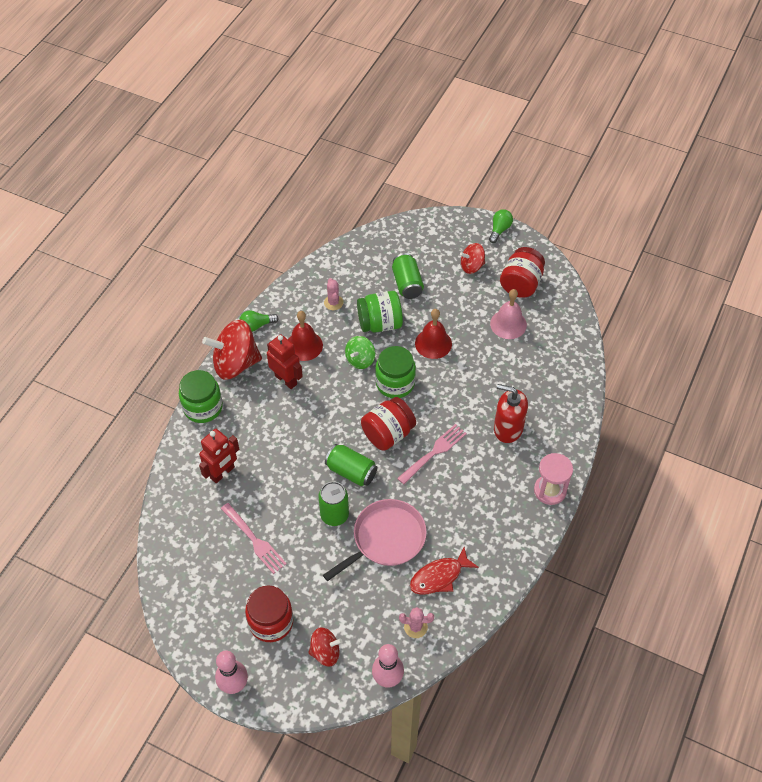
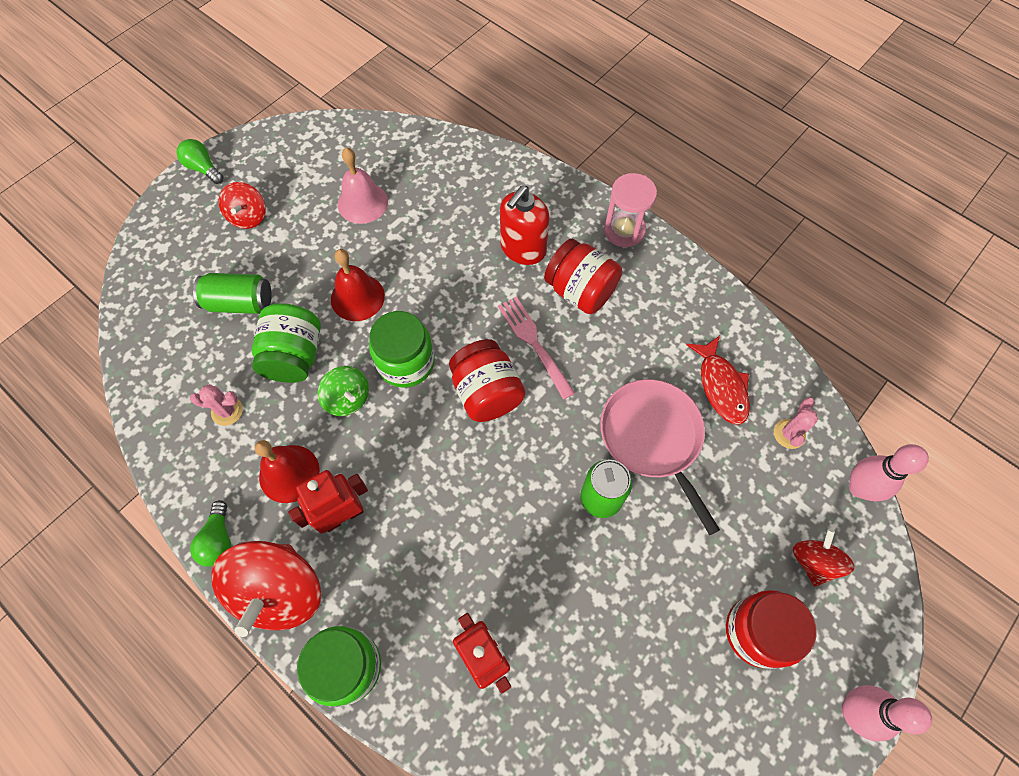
camera: 75 degrees left, 10 degrees up
pink fork [221,503,287,574] -> none
green can [325,444,377,486] -> none
red jar [500,247,545,298] -> red jar moved to [544,239,622,314]

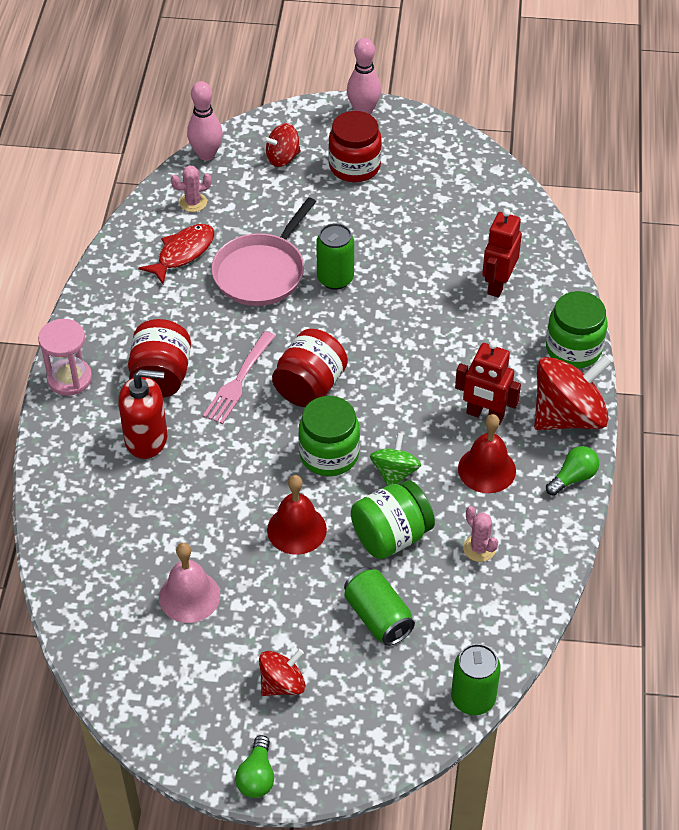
camera: 125 degrees left, 15 degrees down
none -> green can [451,644,501,715]

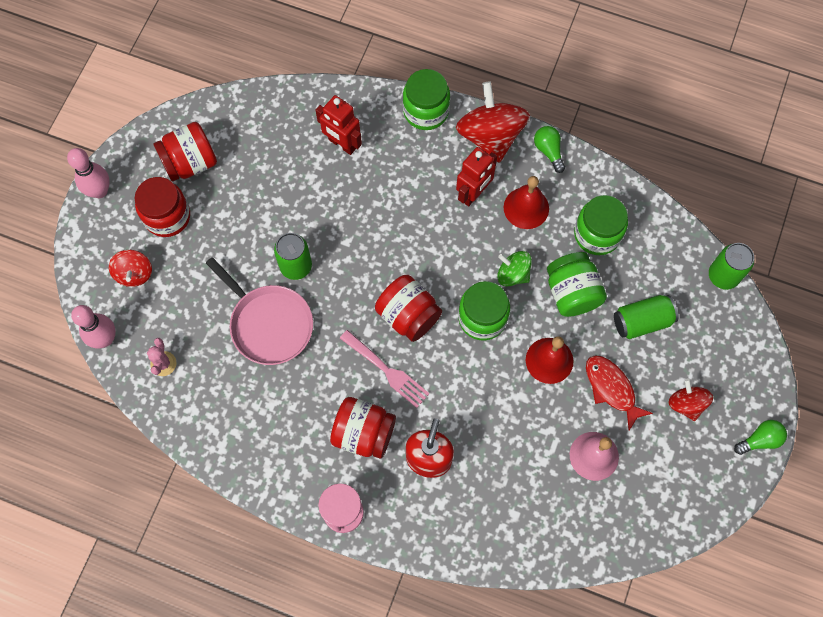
camera: 75 degrees left, 20 degrees up
red fish [139,224,214,284] -> red fish moved to [586,355,653,430]
green light bulb [235,735,274,798] -> green light bulb turned 45 degrees counterclockwise [734,420,787,455]
pink cactus [463,506,498,562] -> green jar [574,195,628,255]
none -> red jar [153,122,217,181]

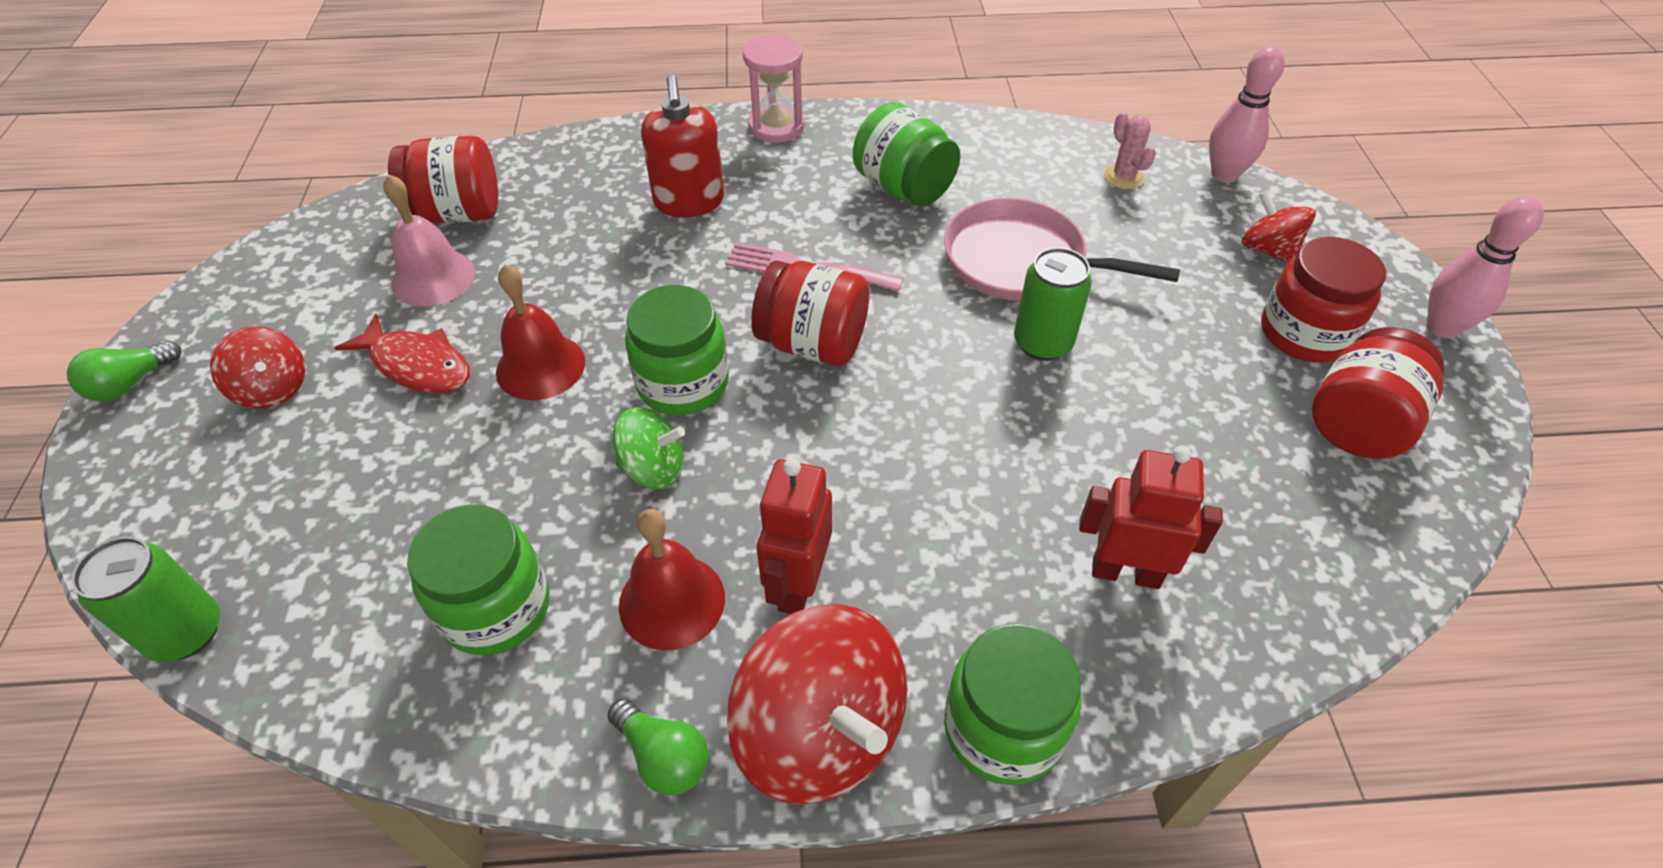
camera: 155 degrees right, 20 degrees down
red jar [330,397,396,459] -> red jar moved to [388,136,498,224]
green jar [547,252,607,317] -> green jar moved to [853,102,960,206]
green can [614,295,678,339] -> none

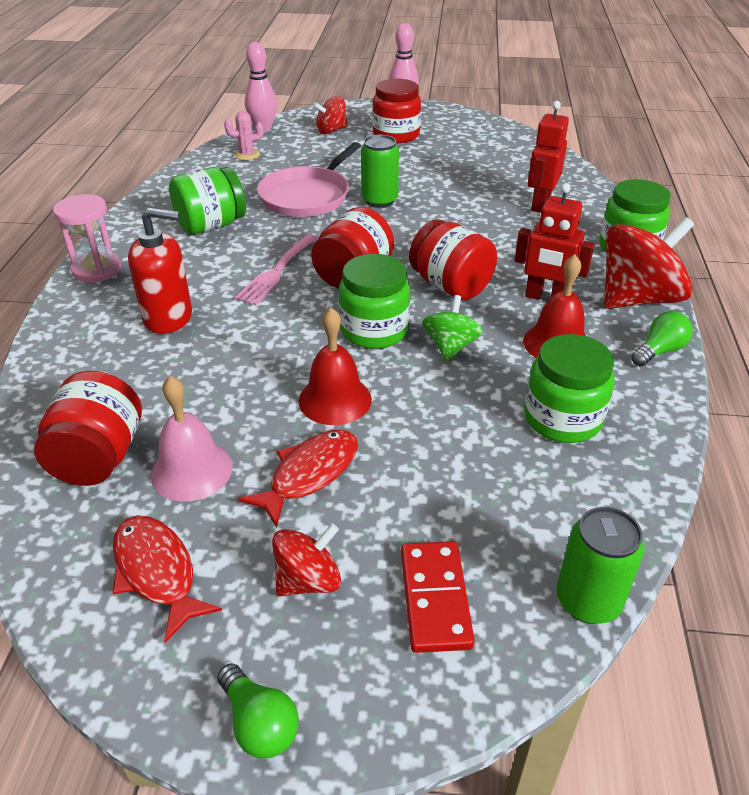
camera: 80 degrees left, 10 degrees down
red jar [1312,327,1445,459] -> red jar moved to [409,219,497,300]
none -> red fish [113,515,222,642]
none -> red domino [401,541,475,653]

